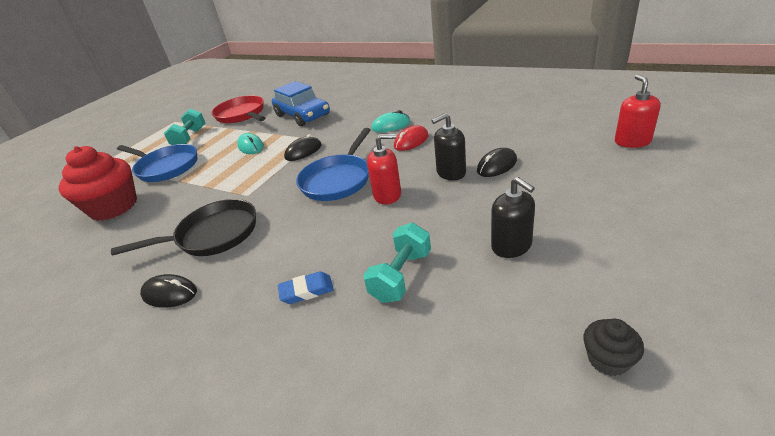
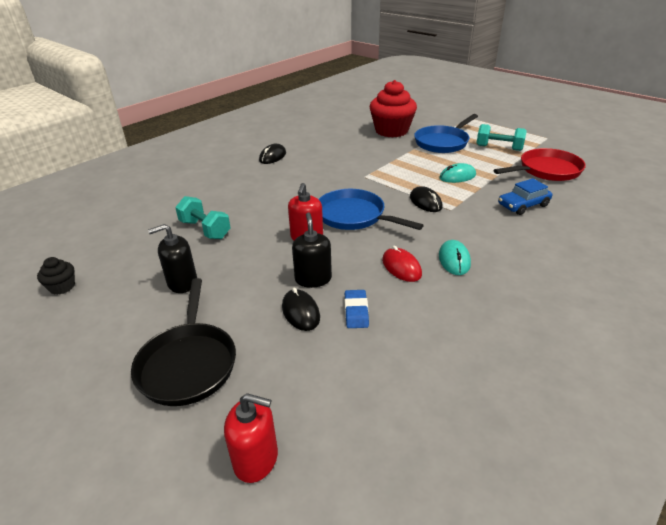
camera: 100 degrees right, 0 degrees up
black pan [111,199,256,256] -> black pan moved to [131,278,236,406]
blue car [272,81,330,126] -> blue car [498,178,552,215], size x0.64
blue eraser [278,271,334,304] -> blue eraser moved to [345,290,369,328]

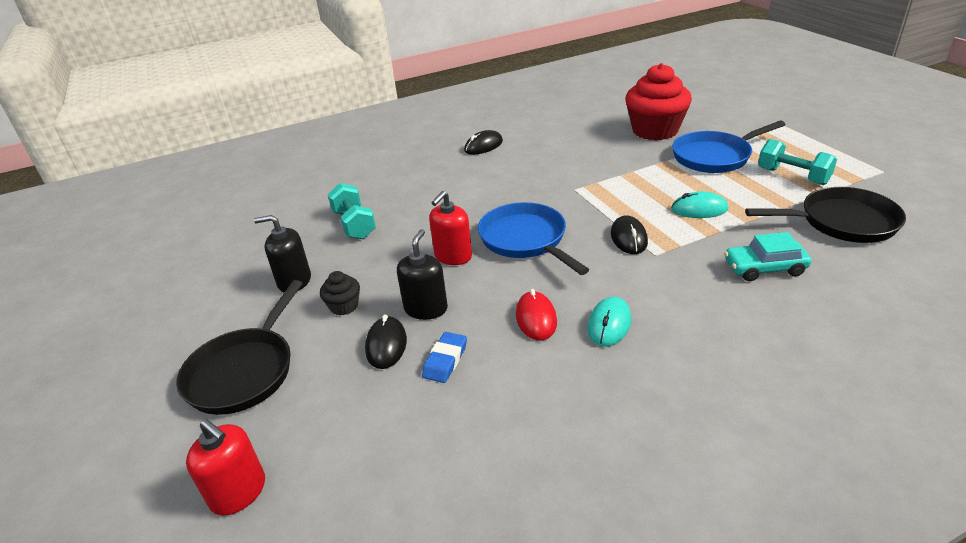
camera: 25 degrees right, 0 degrees up
black cupcake [37,257,75,295] -> black cupcake moved to [320,271,360,315]
red pan [493,148,586,181] -> black pan [745,187,906,243]
blue car [498,178,552,215] -> turquoise car [724,232,811,281]

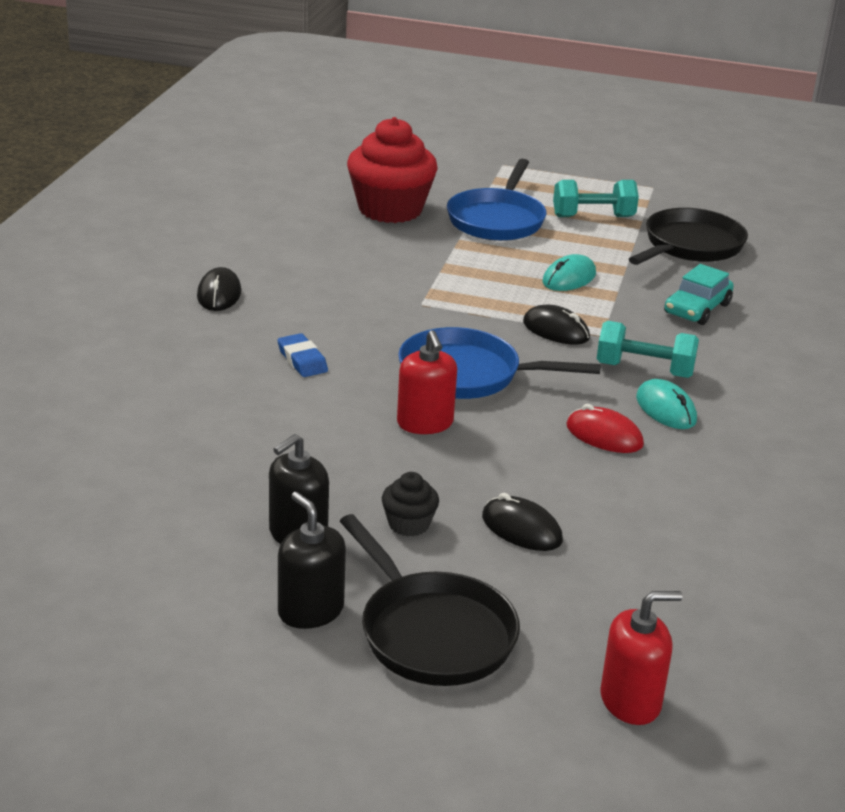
camera: 55 degrees left, 5 degrees down
turquoise dumbbell [328,183,376,239] -> turquoise dumbbell moved to [597,321,699,378]
black soap dispenser [397,229,448,320] -> black soap dispenser moved to [278,492,346,629]
blue eraser [422,332,467,383] -> blue eraser moved to [277,333,328,377]

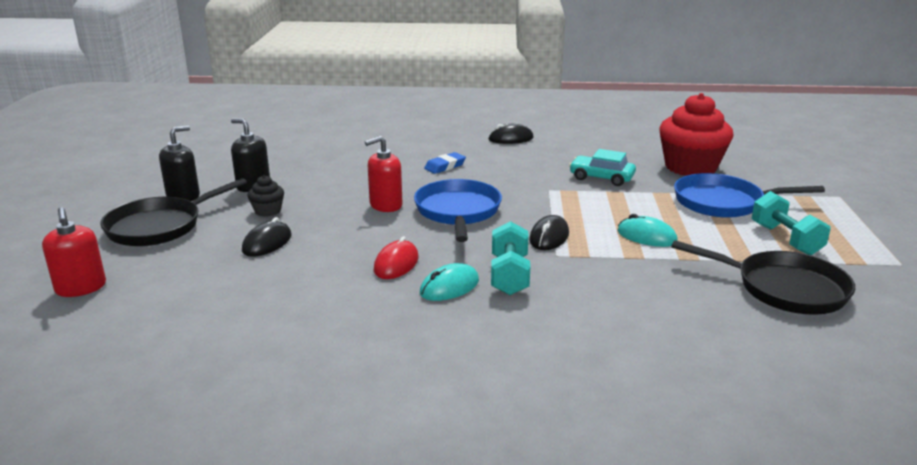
camera: 80 degrees right, 5 degrees down
turquoise car [664,264,734,325] -> turquoise car moved to [569,149,636,186]

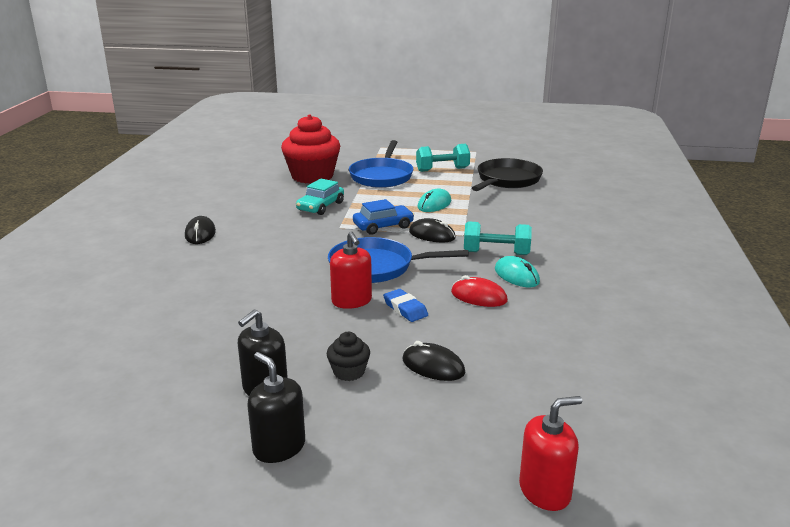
camera: 85 degrees left, 0 degrees up
black pan [100,178,247,246] -> none
blue eraser [424,152,466,174] -> blue eraser moved to [383,289,428,322]
none -> blue car [353,199,414,235]

